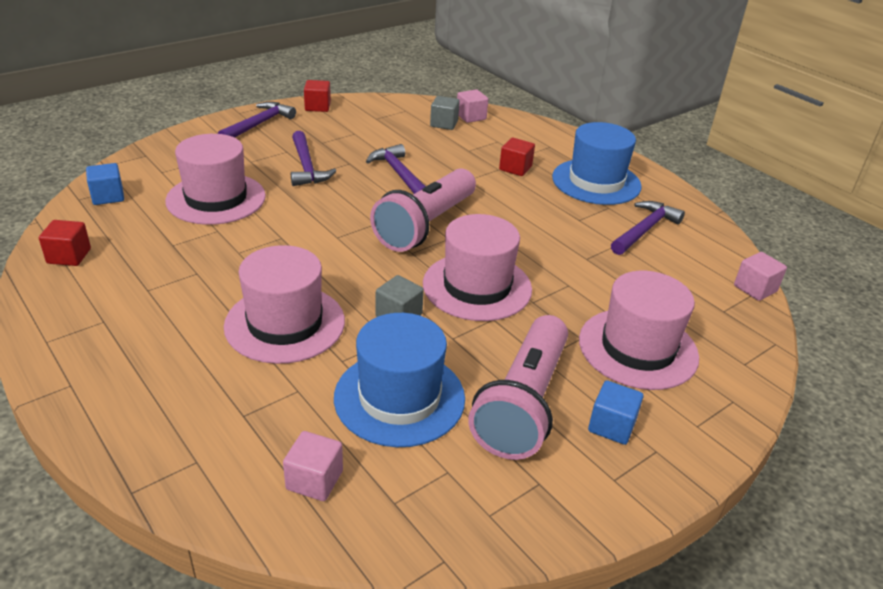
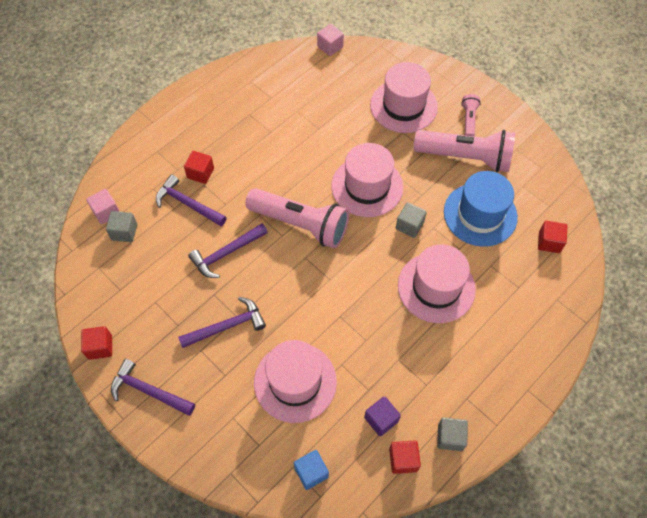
camera: 95 degrees left, 25 degrees up
pink cube [283,431,343,501] -> red cube [538,221,567,253]
blue hat [552,122,642,205] -> none
blue cube [588,380,643,445] -> pink flashlight [461,94,481,136]
purple hammer [611,201,685,255] -> purple hammer moved to [156,174,227,226]
none -> purple cube [364,396,401,436]
none -> grey cube [437,417,468,451]

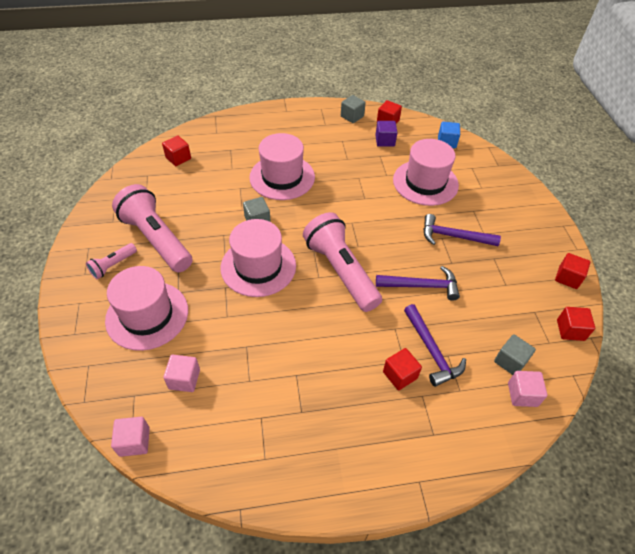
camera: 145 degrees left, 10 degrees down
purple hammer [111,359,195,416] -> none
blue hat [444,171,518,247] -> none
none -> pink cube [163,355,200,392]
none -> red cube [557,307,595,341]

